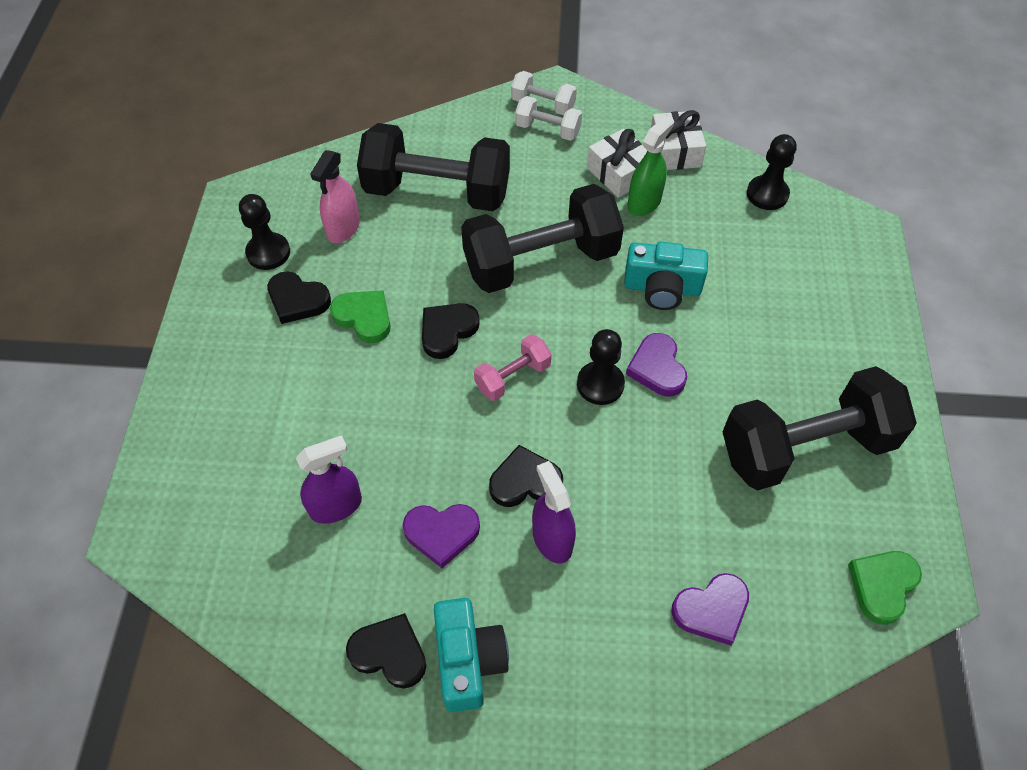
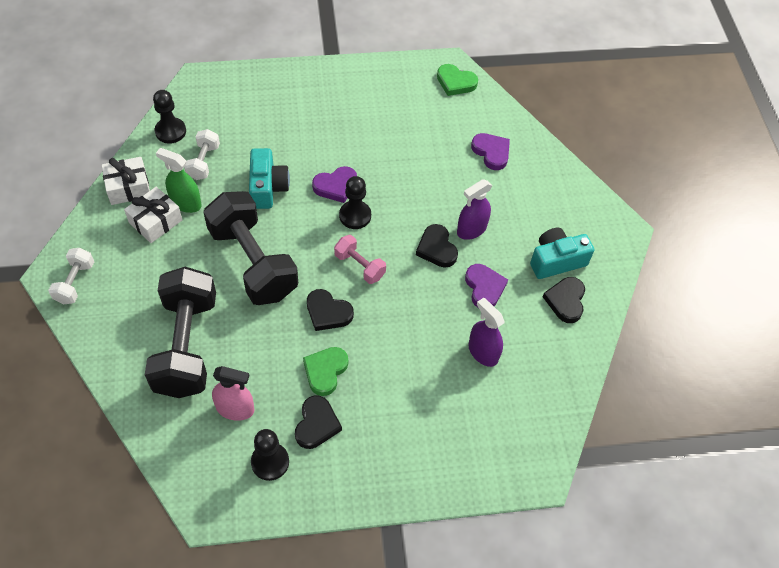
camera: 105 degrees left, 0 degrees up
white dumbbell [515,96,582,141] -> white dumbbell moved to [184,129,220,180]
black dumbbell [723,366,917,491] -> none

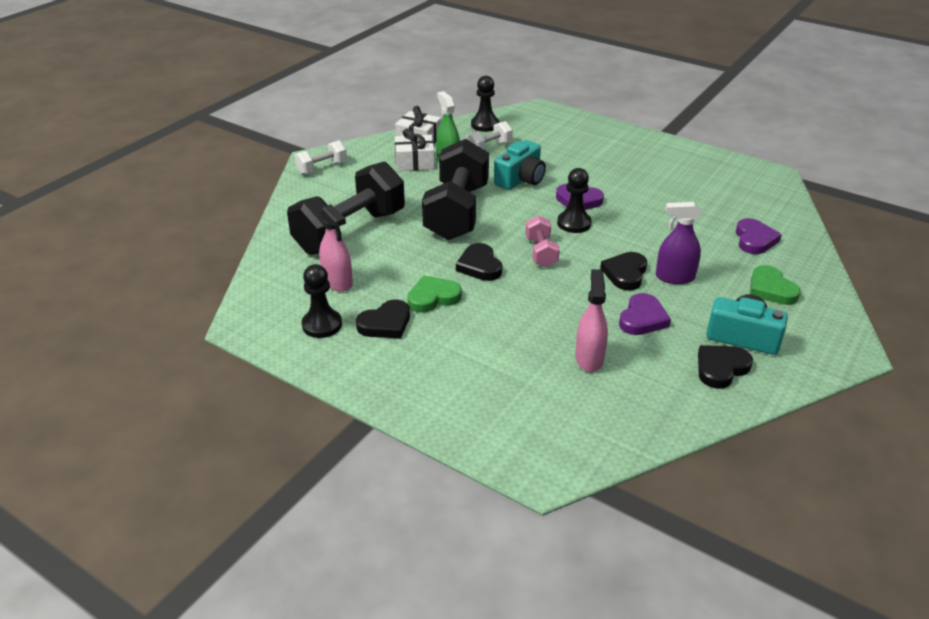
camera: 45 degrees right, 20 degrees down
green heart [437,64,478,96] -> green heart moved to [750,265,801,305]
purple spray bottle [468,298,505,367] -> pink spray bottle [575,269,608,372]

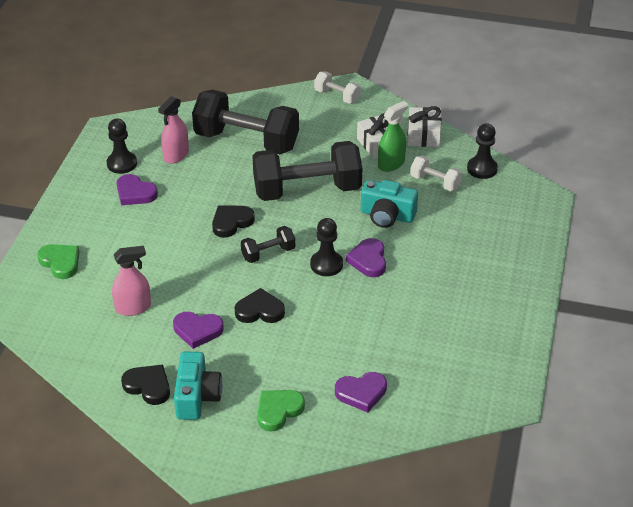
camera: 70 degrees right, 5 degrees up
black heart [356,300,410,339] -> purple heart [117,174,158,205]
green heart [407,276,462,313] -> green heart moved to [37,244,79,279]
pink dumbbell [525,216,560,267] -> black dumbbell [241,226,295,263]
purple spray bottle [656,202,702,284] -> none

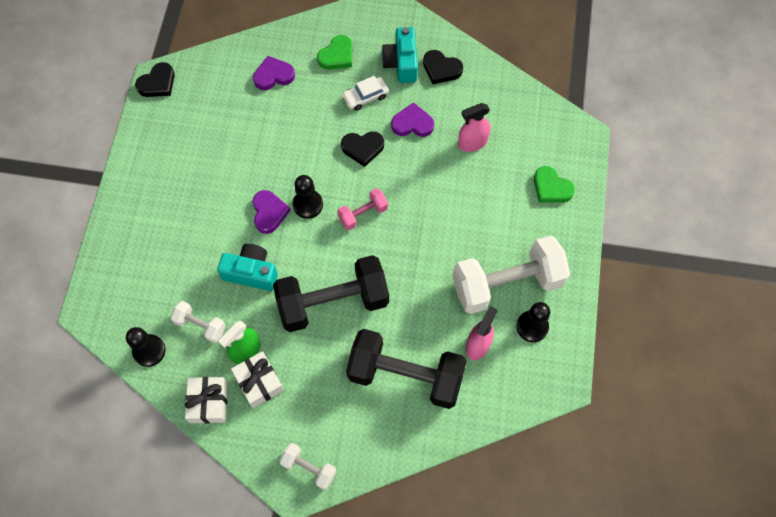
camera: 175 degrees right, 25 degrees up
purple heart [117,174,158,205] -> white dumbbell [452,236,570,314]
black heart [212,205,255,238] -> black heart moved to [135,62,175,97]
black dumbbell [241,226,295,263] -> pink dumbbell [337,188,388,230]
none -> white car [342,76,389,111]

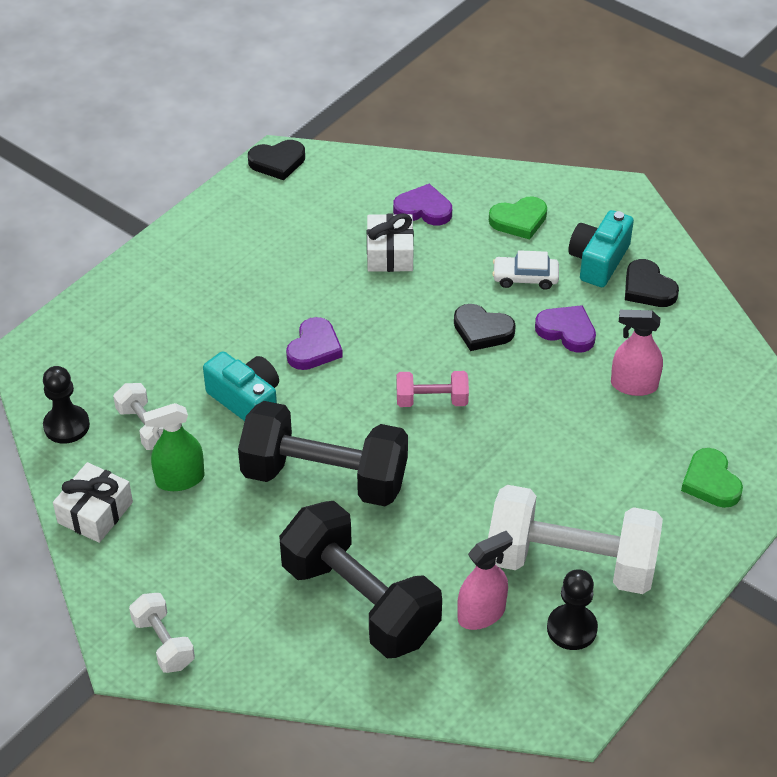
camera: 30 degrees right, 20 degrees down
white gift [231,351,284,408] -> white gift moved to [367,213,414,272]
black pawn [293,175,323,219] -> none

